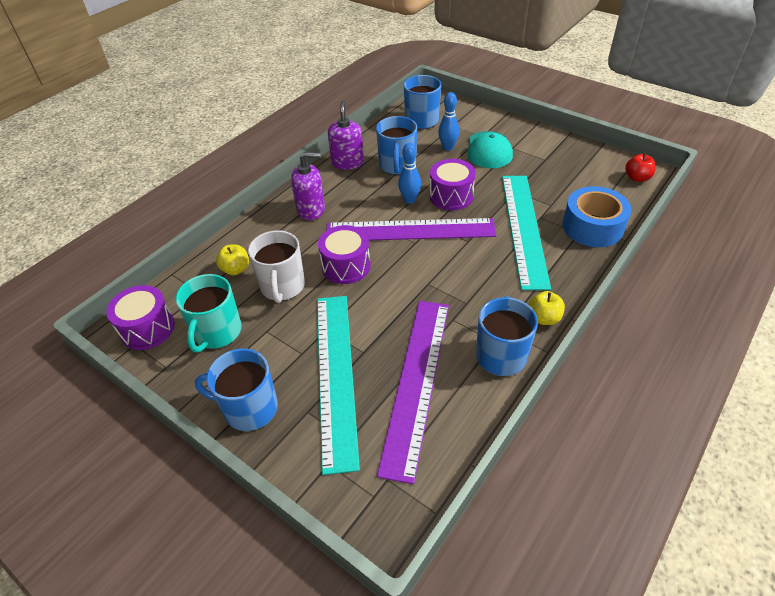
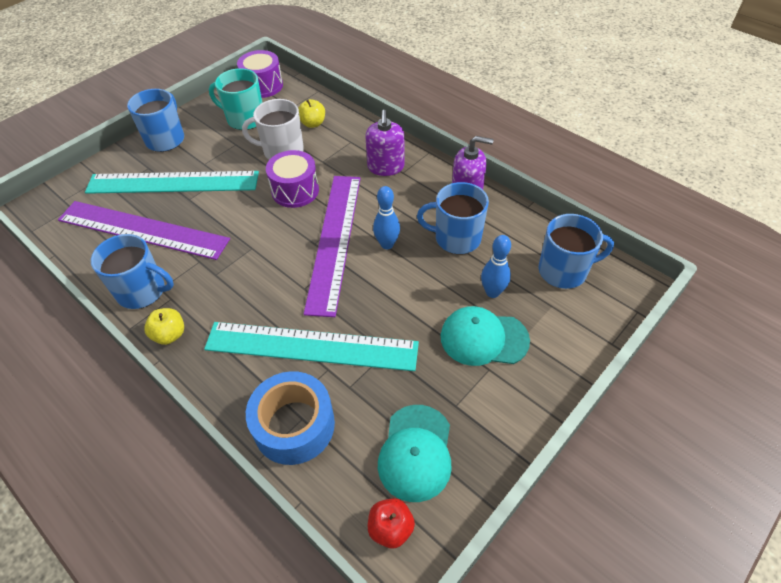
camera: 95 degrees right, 5 degrees up
purple drum [429,159,476,210] -> none
none -> turquoise cap [378,405,452,502]

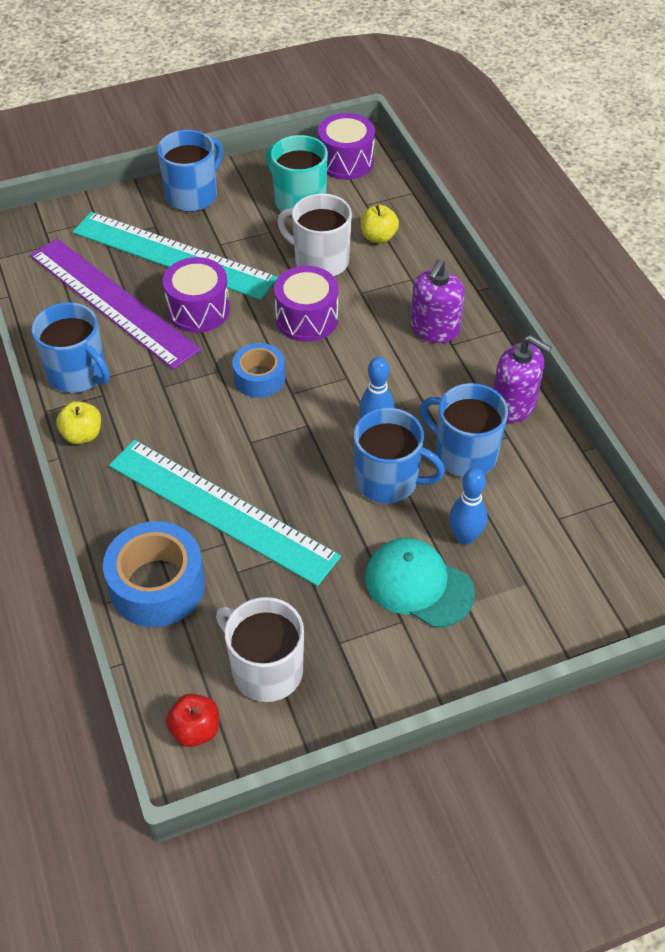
camera: 25 degrees right, 0 degrees up
purple ruler [304,176,361,317] -> none
turquoise cap [378,405,452,502] -> white mug [216,597,304,702]
blue mug [538,214,614,289] -> blue mug moved to [354,408,445,503]
none -> purple drum [163,257,230,333]
none -> blue tape [233,343,285,398]

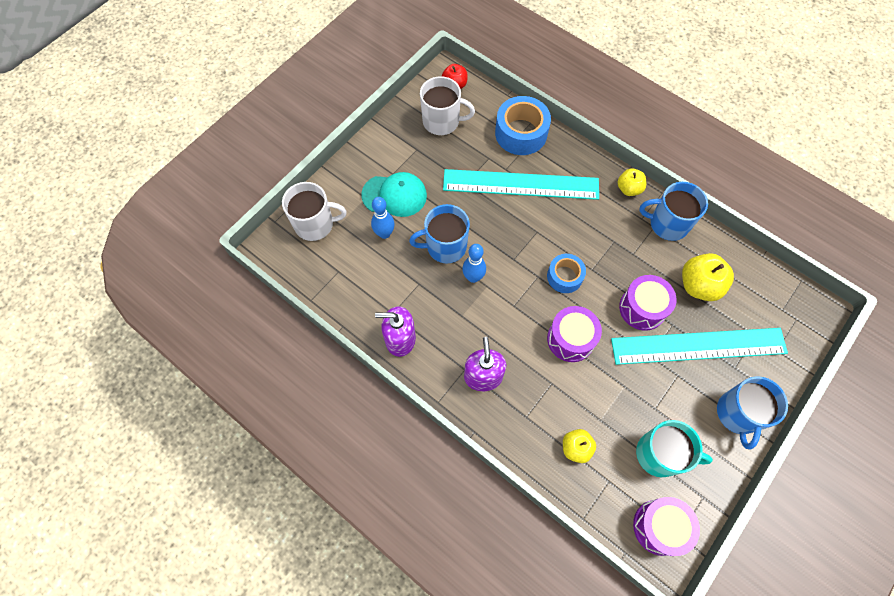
camera: 150 degrees right, 15 degrees up
purple ruler [30,239,201,369] -> yellow apple [682,253,734,301]
white mug [277,194,352,277] -> white mug moved to [282,182,347,241]
blue mug [420,383,508,477] -> none

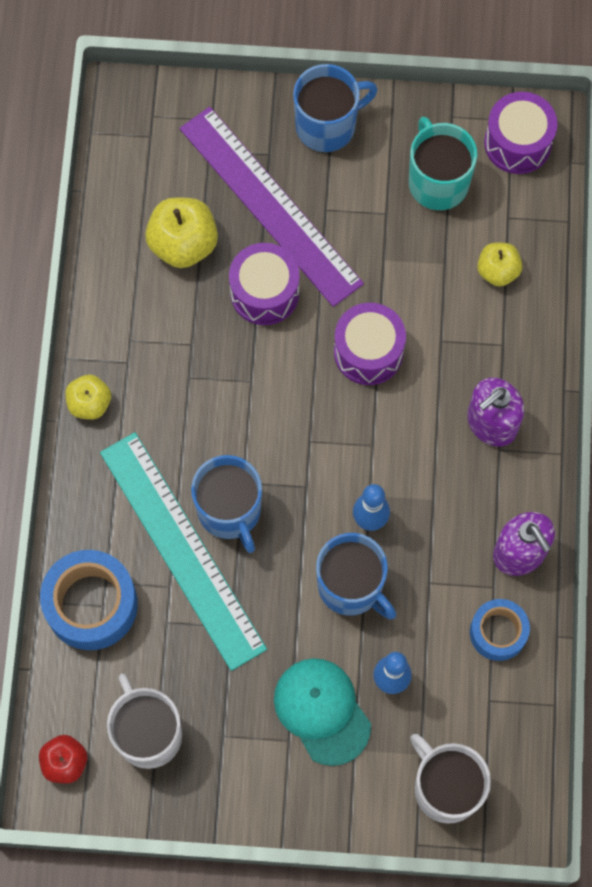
camera: 125 degrees left, 5 degrees up
blue tape [547,254,586,293] -> blue tape moved to [470,599,530,661]
turquoise ruler [611,328,788,365] -> purple ruler [180,107,364,307]
blue mug [639,182,708,241] -> blue mug moved to [191,455,262,553]

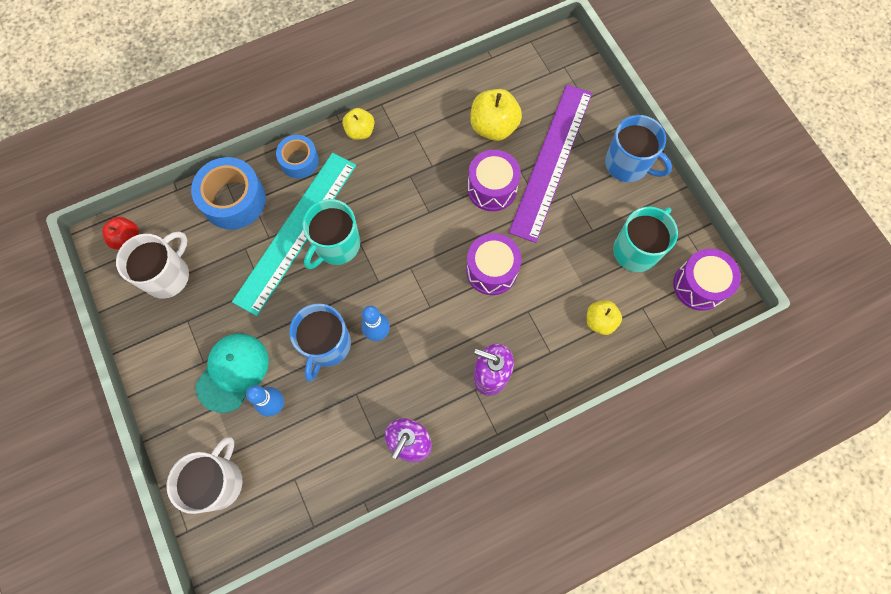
camera: 60 degrees right, 0 degrees up
blue mug [191,455,262,553] -> turquoise mug [302,199,360,269]
blue tape [470,599,530,661] -> blue tape moved to [276,135,319,178]

